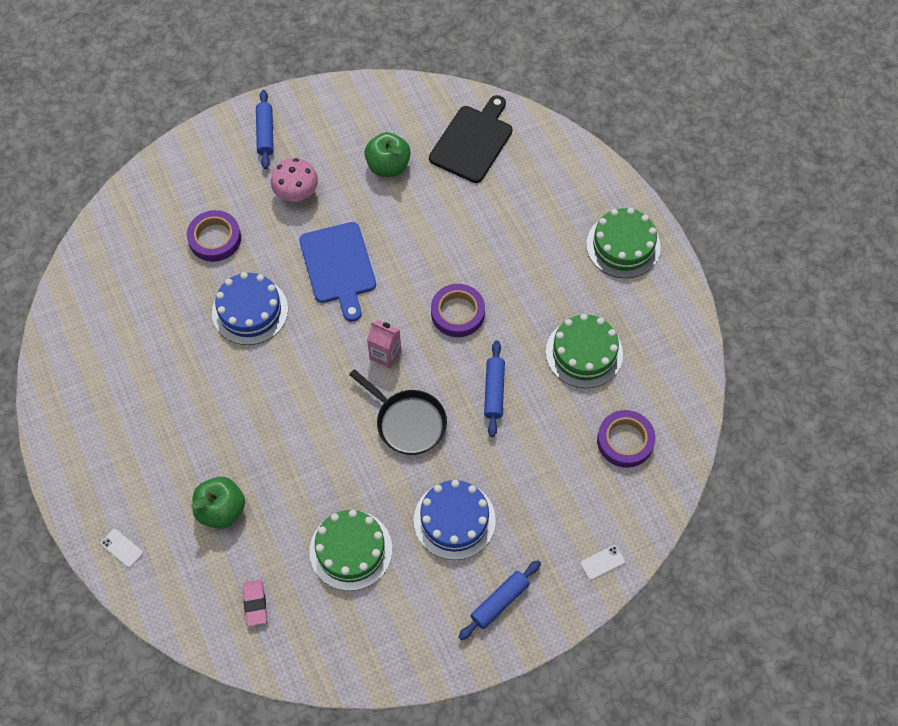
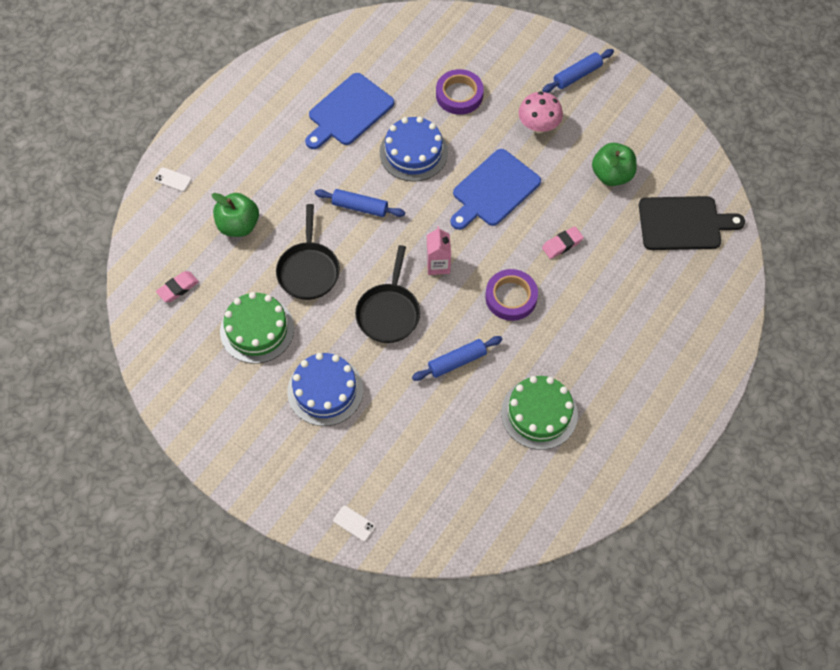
camera: 60 degrees right, 0 degrees up
white phone [101,529,143,568] -> white phone turned 75 degrees counterclockwise [154,167,191,192]
blue rolling pin [458,560,541,640] -> blue rolling pin moved to [315,189,405,217]
green cake [586,208,661,278] -> none
purple tape [597,410,655,468] -> none
none -> black pan [276,204,340,300]
none -> blue cutting board [305,73,394,149]
none -> pink eraser [542,226,584,259]

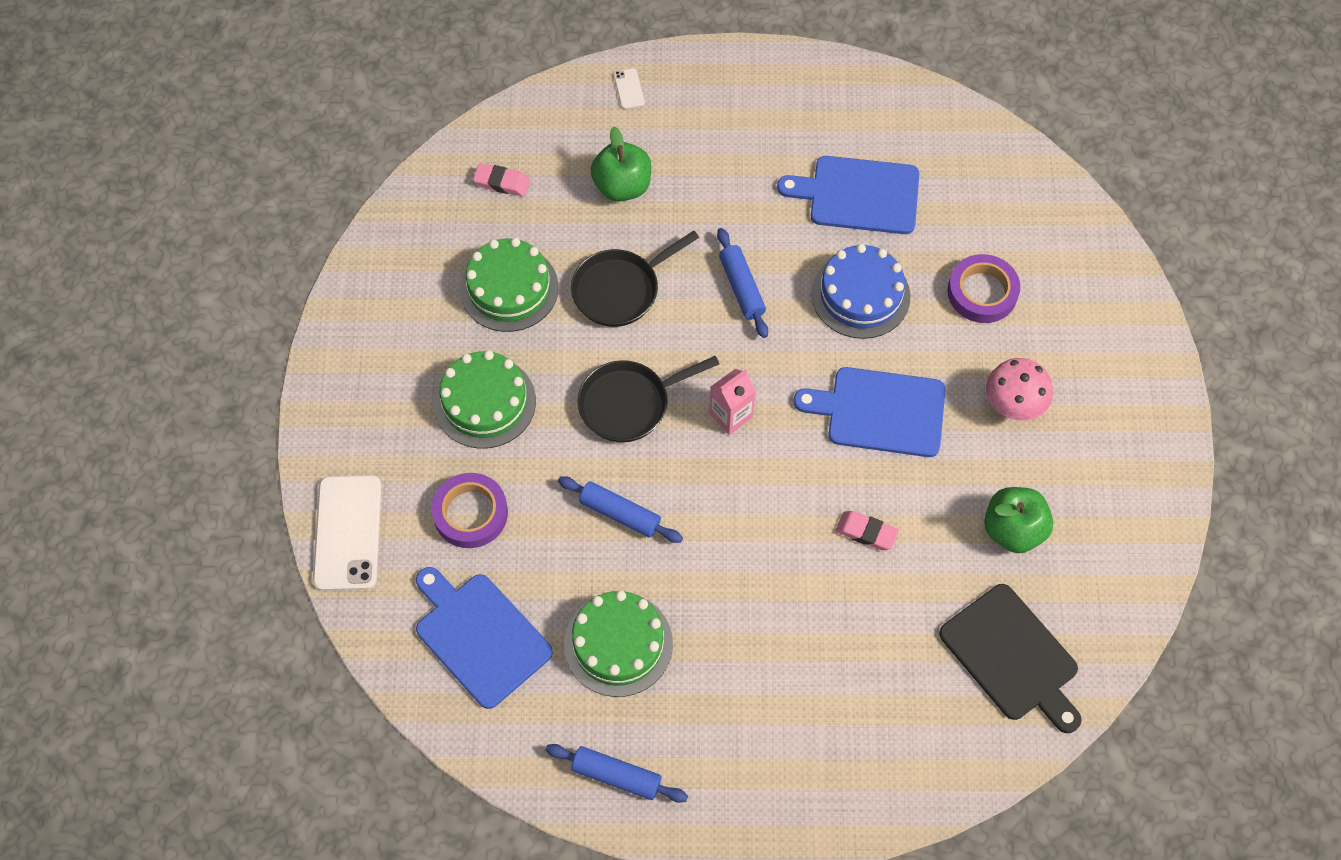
camera: 55 degrees right, 0 degrees up
blue cake [287,353,363,426] -> green cake [434,350,536,449]
white phone [333,506,375,541] -> white phone [313,475,381,591], size x2.30
purple tape [485,269,538,321] -> purple tape moved to [431,473,508,548]
blue rolling pin [542,49,614,93] -> blue rolling pin moved to [546,744,688,803]
none -> blue cutting board [416,567,553,709]

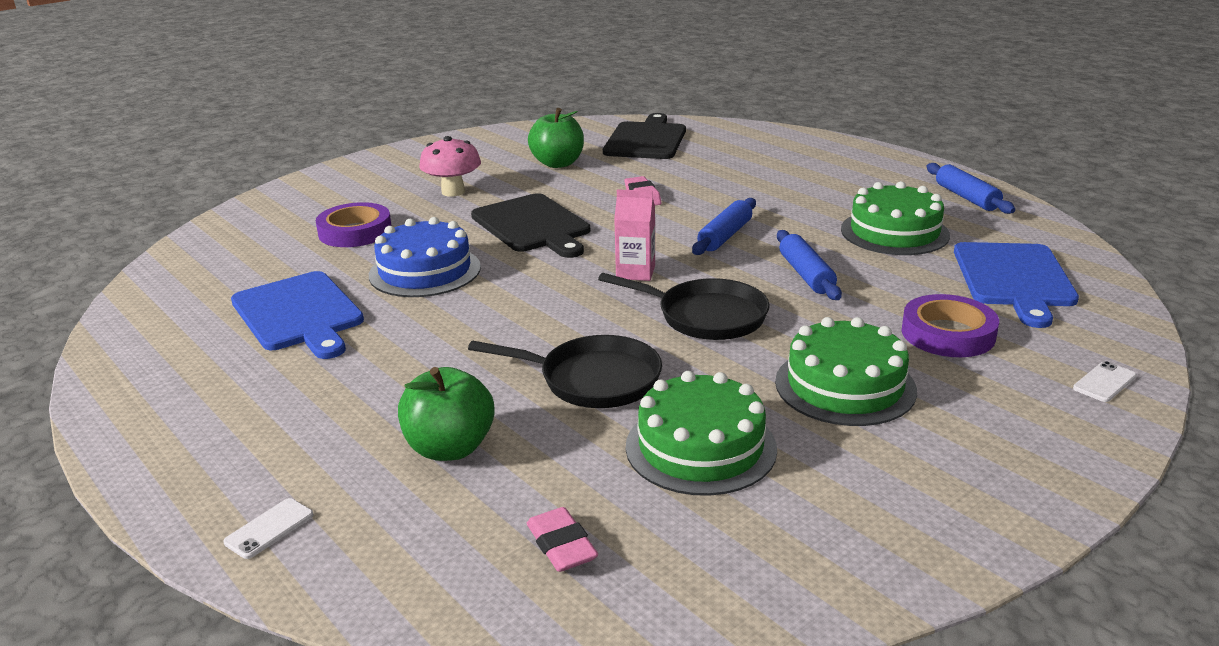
camera: 130 degrees left, 35 degrees down
white phone [313,475,381,591] -> white phone [1073,361,1137,402], size x0.43
blue rolling pin [717,228,768,338] -> blue rolling pin moved to [692,198,756,255]
blue cutting board [794,367,946,457] -> black cutting board [471,193,590,258]

